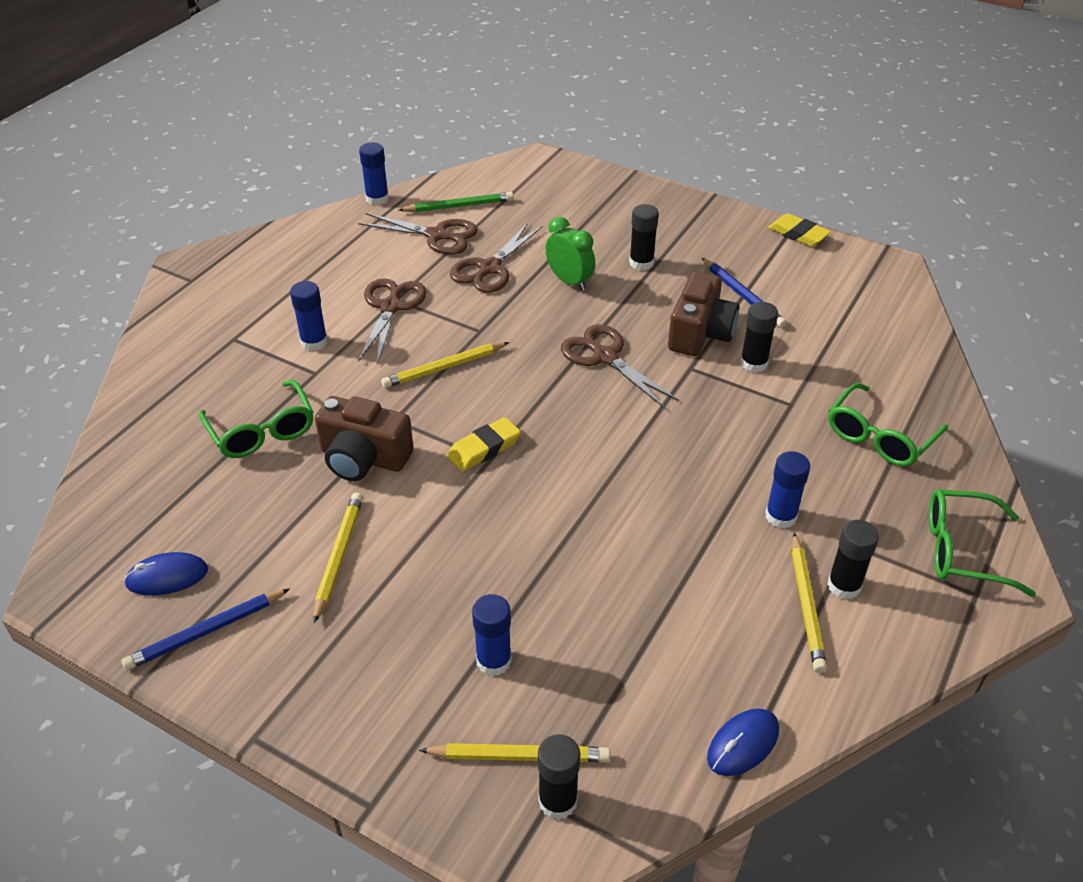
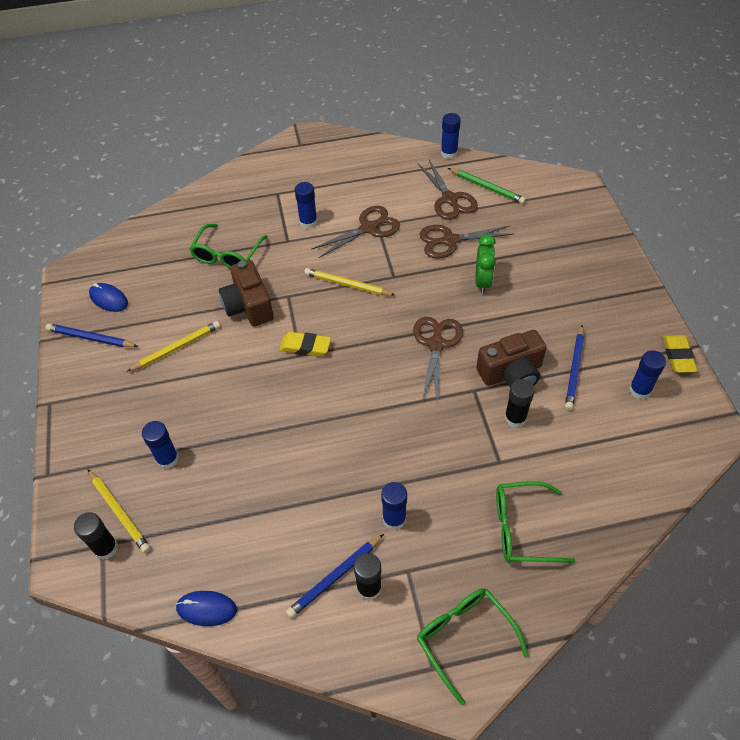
camera: 50 degrees right, 10 degrees up
black glue stick [629,204,659,270] -> none
yellow pencil [792,532,827,673] -> blue pencil [286,534,384,618]
none -> blue glue stick [629,350,666,399]

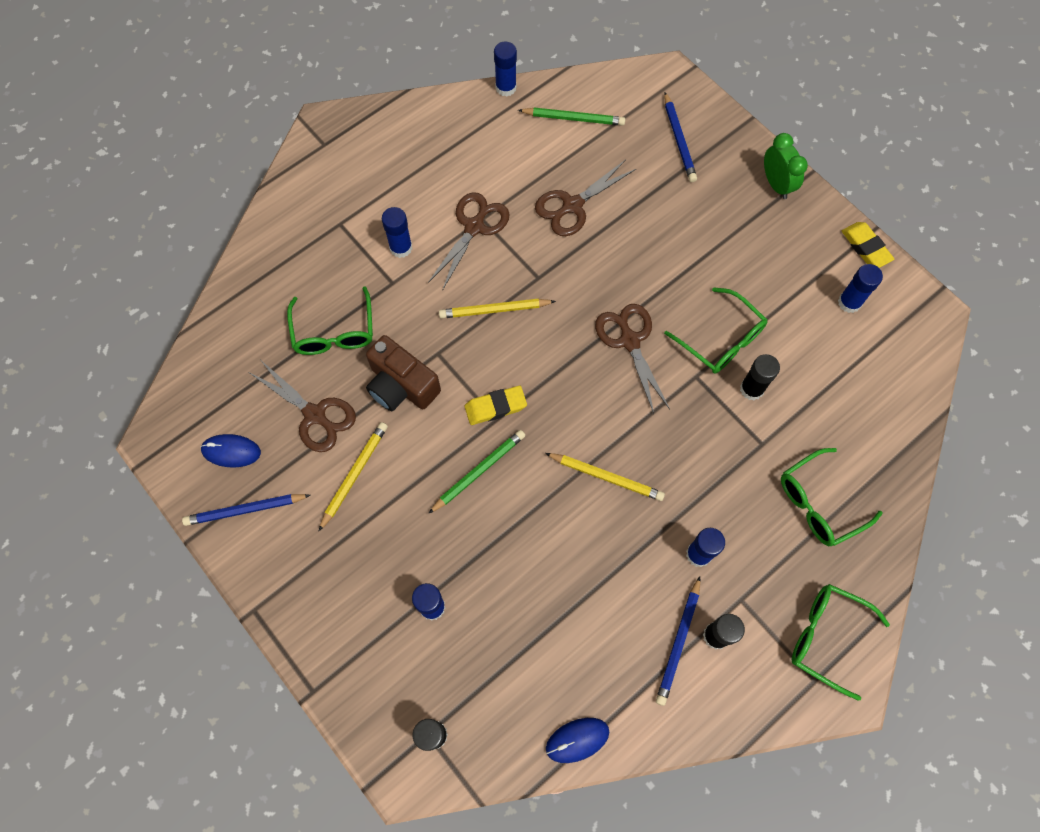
camera: 30 degrees left, 15 degrees up
yellow pencil [88,469,151,553] -> yellow pencil moved to [545,453,665,501]
brown scissors [418,160,478,220] -> brown scissors moved to [250,361,356,452]
green clock [475,234,496,294] -> green clock moved to [764,133,808,199]
brown camera [476,330,547,387] -> green glasses [664,287,767,373]
blue pencil [565,325,584,410] -> blue pencil moved to [664,92,697,182]
none -> green pencil [428,430,525,514]

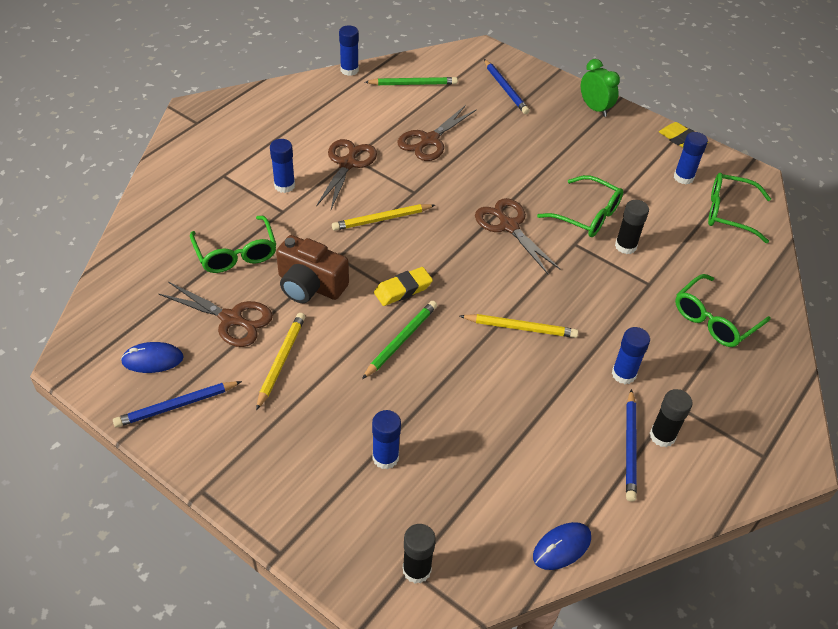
camera: 15 degrees left, 20 degrees down
green glasses [792,584,890,701] -> green glasses moved to [708,173,771,243]

